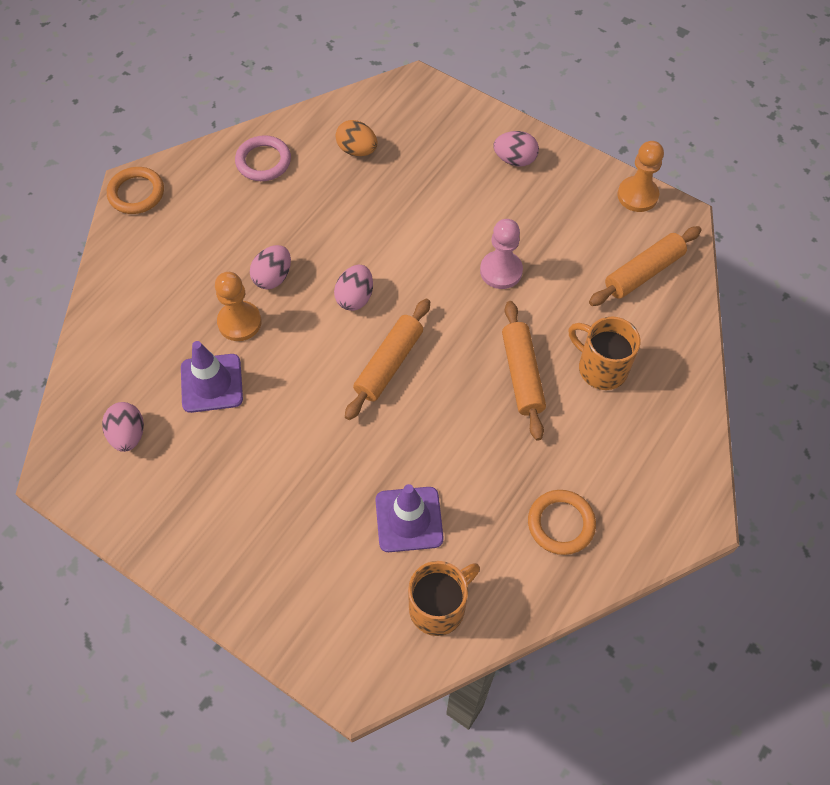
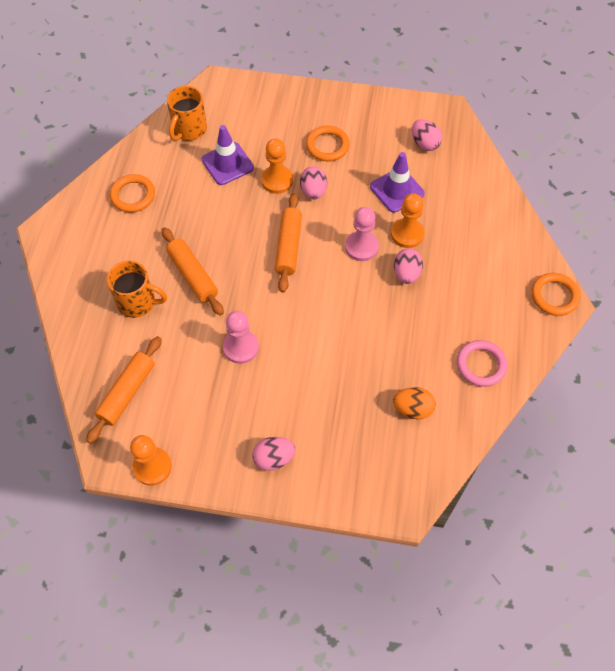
camera: 155 degrees right, 0 degrees up
pink egg [334,265,373,311] -> pink egg moved to [300,166,327,200]
none -> orange pawn [261,138,293,194]
none -> orange ring [306,126,350,162]
none -> pink pawn [345,207,379,261]

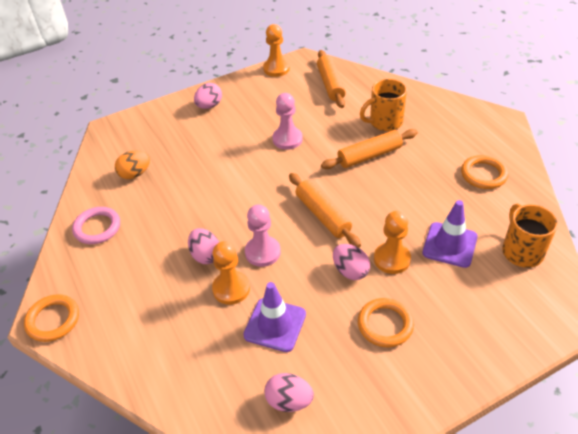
camera: 145 degrees right, 15 degrees down
orange rolling pin [162,227,224,316] -> orange rolling pin turned 45 degrees counterclockwise [321,129,418,169]

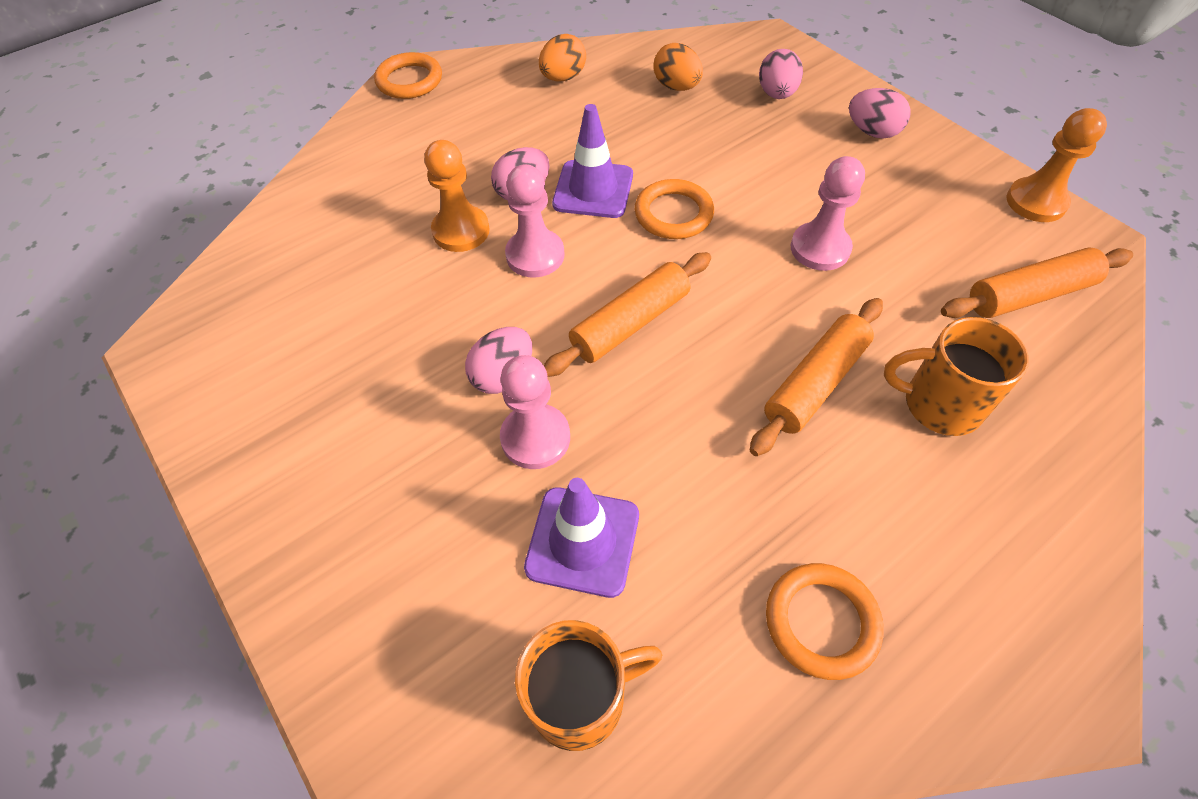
camera: 80 degrees right, 10 degrees up
pink ring [72,207,120,244] -> orange egg [539,34,586,81]
purple traffic cone [243,282,306,352] -> purple traffic cone moved to [552,104,633,218]
pink egg [264,373,314,412] -> pink egg moved to [759,49,803,99]
orange rolling pin [321,129,418,169] -> orange rolling pin turned 75 degrees clockwise [750,298,883,456]
orange ring [358,298,414,347] -> orange ring moved to [635,179,714,239]
orange mug [360,79,407,131] -> orange mug turned 45 degrees counterclockwise [884,317,1029,436]
orange pawn [374,211,411,274] -> pink pawn [500,355,570,469]

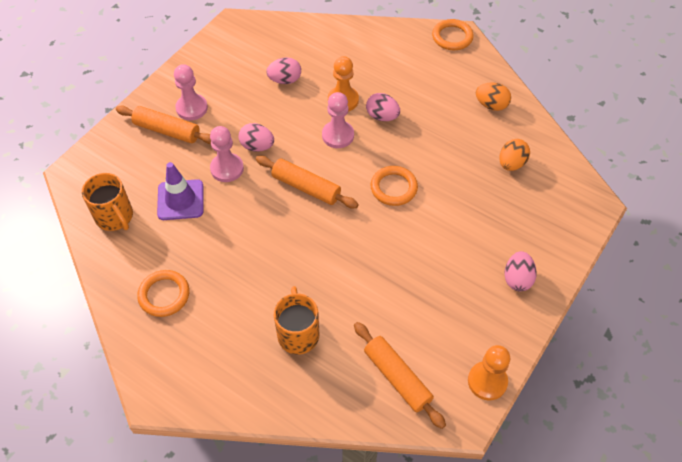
camera: 70 degrees right, 0 degrees up
purple traffic cone [552,104,633,218] -> none
orange rolling pin [750,298,883,456] -> orange rolling pin moved to [116,105,211,144]
pink egg [759,49,803,99] -> pink egg moved to [266,57,301,84]
pink pawn [791,156,865,271] -> pink pawn moved to [174,64,208,120]

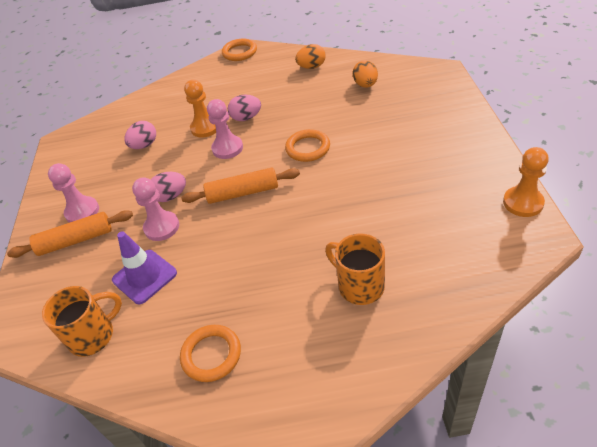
camera: 35 degrees left, 10 degrees down
orange mug [82,173,133,231] -> orange mug turned 45 degrees counterclockwise [42,286,122,357]
orange rolling pin [354,322,446,429] -> none
pink egg [504,251,537,291] -> none

